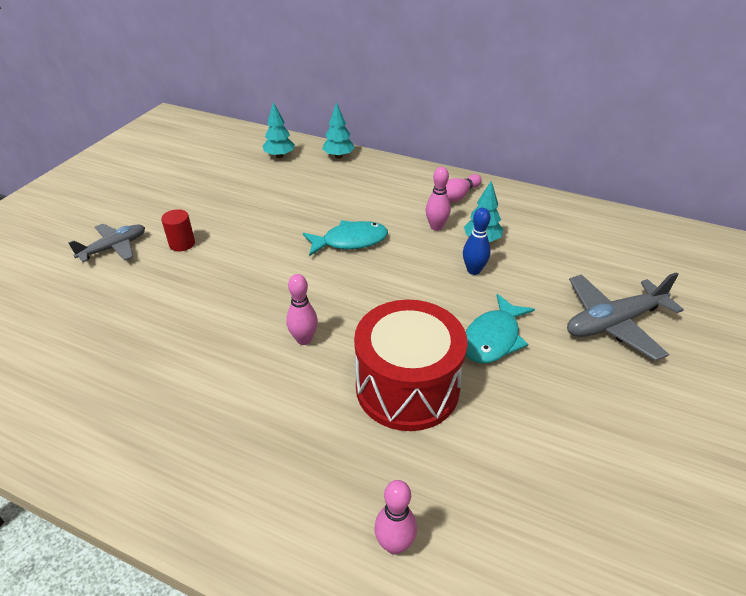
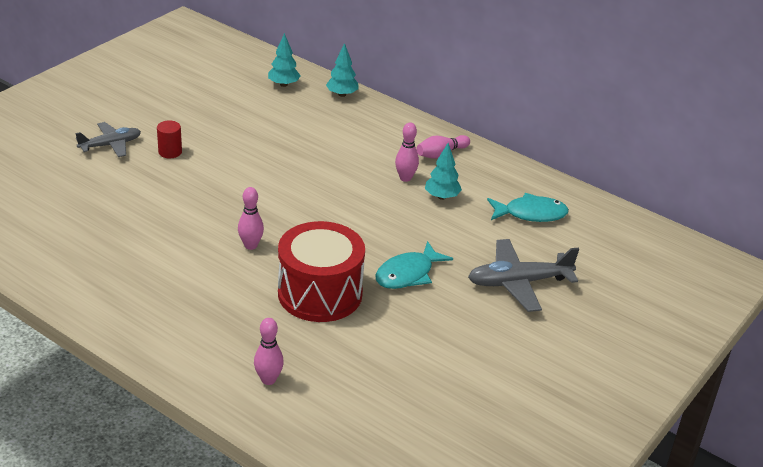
camera: 10 degrees right, 5 degrees down
turquoise fish [303,220,388,256] -> turquoise fish moved to [487,193,569,222]
blue bowling pin [463,208,491,275] -> none

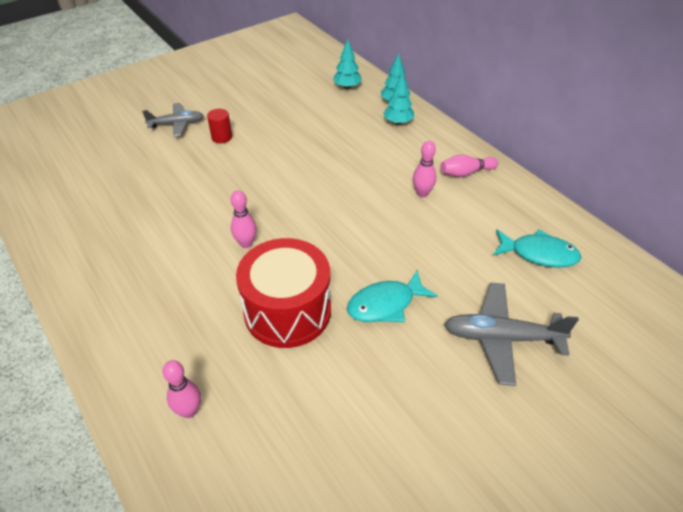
camera: 20 degrees right, 10 degrees up
turquoise tree [425,143,462,200] -> turquoise tree moved to [383,73,414,125]

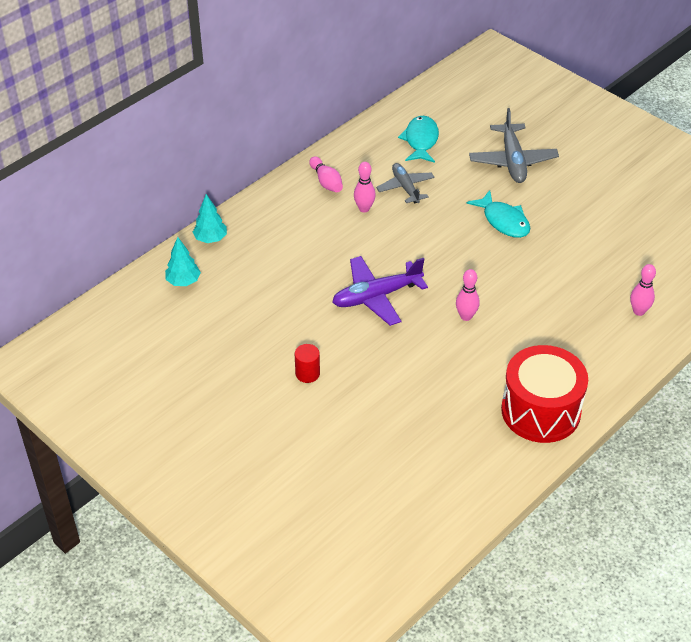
camera: 100 degrees left, 0 degrees up
grey plane [142,103,204,137] -> grey plane moved to [376,163,435,204]
red drum [236,238,331,348] -> red drum moved to [501,345,588,443]
turquoise tree [383,73,414,125] -> none
none -> purple plane [332,256,428,326]

